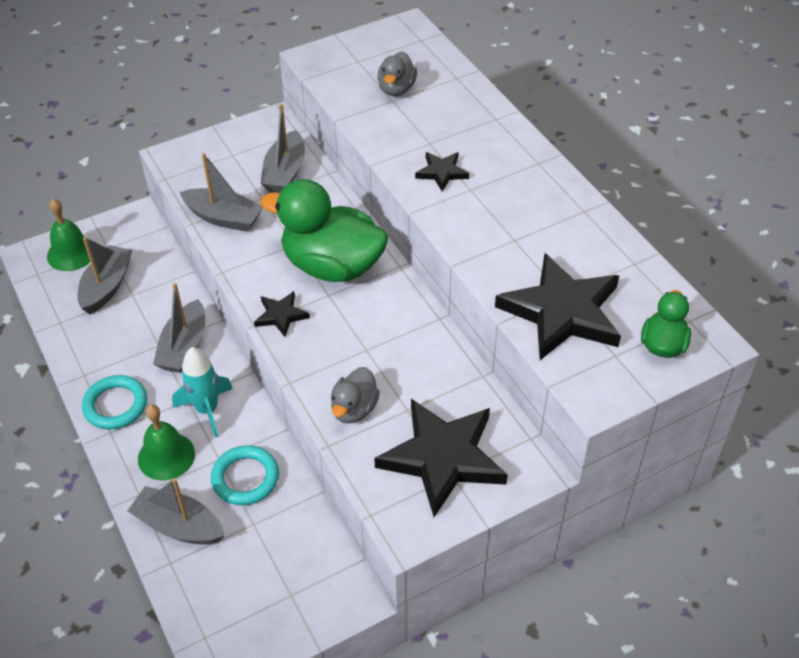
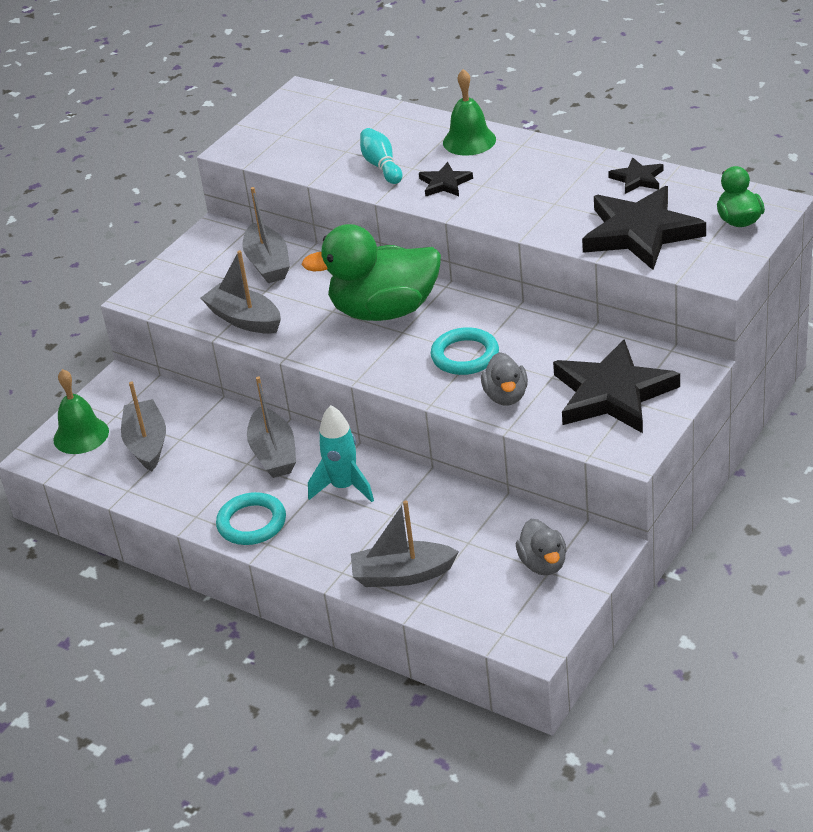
camera: 25 degrees left, 10 degrees down
green bell [138,404,195,481] -> green bell moved to [443,69,496,156]
grey boat [180,153,263,232] -> grey boat turned 135 degrees counterclockwise [201,250,281,334]
turquoise ring [211,445,279,505] -> turquoise ring moved to [430,327,499,375]
black star [254,291,310,337] -> black star moved to [608,157,663,194]
grey duck [377,52,417,96] -> grey duck moved to [516,519,567,575]
none -> turquoise bowling pin [360,128,402,184]

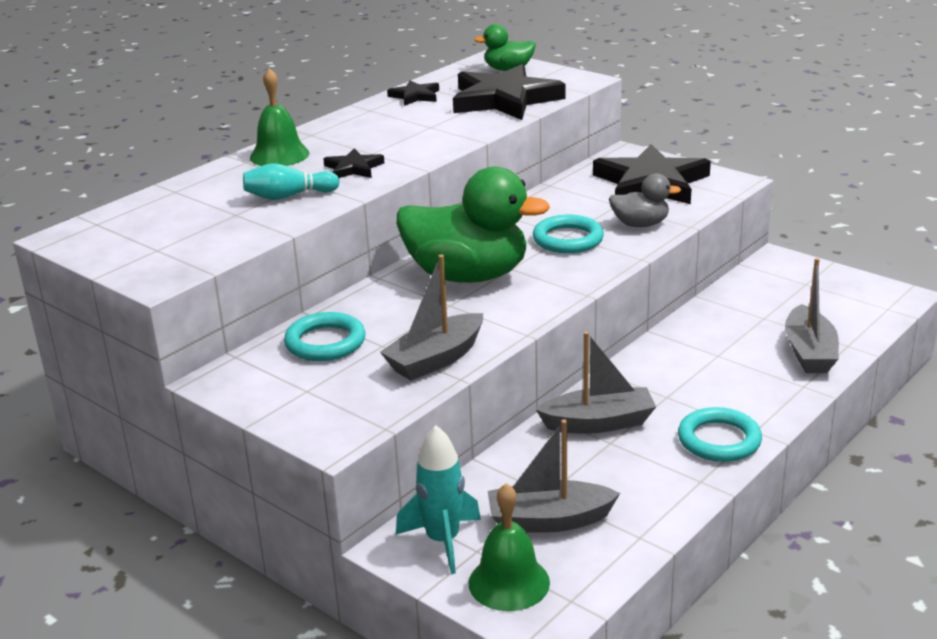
camera: 85 degrees left, 10 degrees down
grey boat [242,187,290,283] -> turquoise ring [284,312,366,361]
green duck [301,224,441,321] -> green duck turned 75 degrees counterclockwise [397,167,550,283]
turquoise rocket [308,405,374,502] -> turquoise rocket moved to [396,425,481,574]
grey duck [516,519,567,575] -> none

